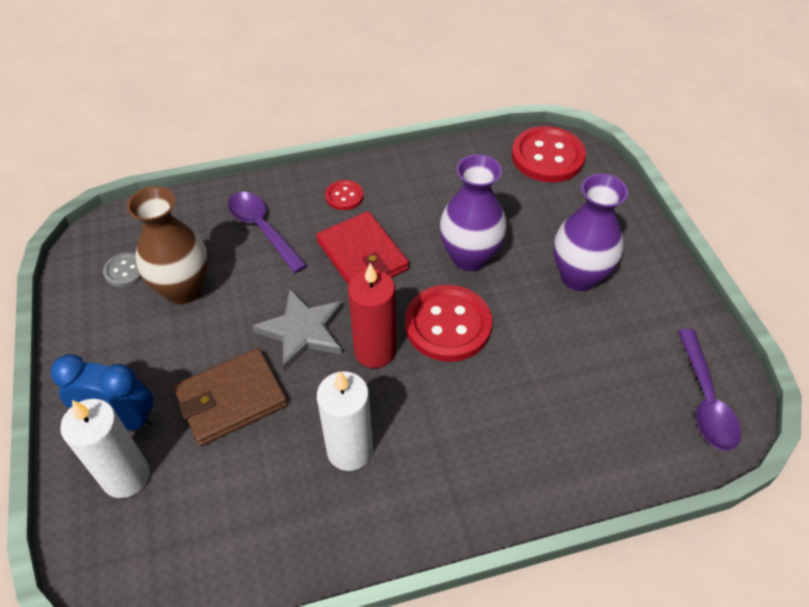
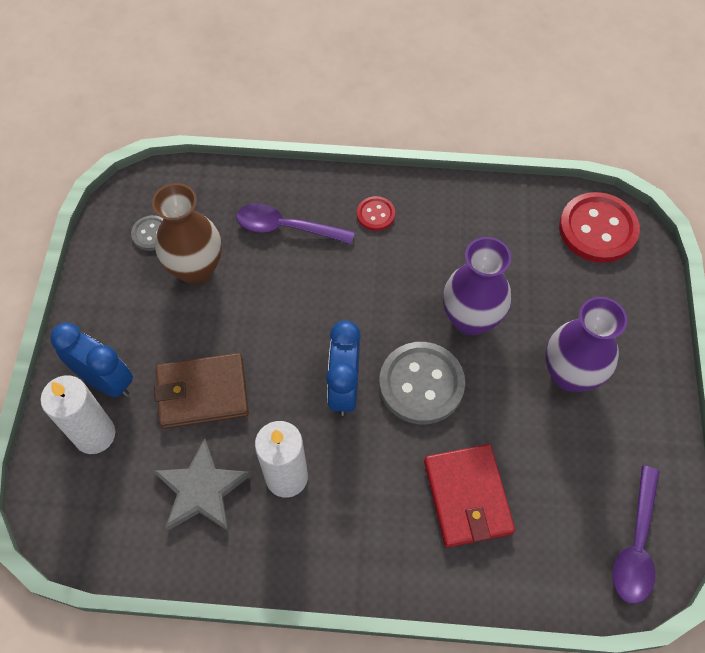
camera: 20 degrees right, 10 degrees up
purple spoon [228,192,307,273] -> purple spoon turned 60 degrees counterclockwise [236,203,355,244]
grey star [252,289,343,371] -> grey star moved to [153,438,251,532]
red wallet [316,211,409,285] -> red wallet moved to [424,444,515,548]
red candle [348,263,396,368] -> blue clock [326,320,361,416]
red button [405,285,492,362] -> grey button [379,342,465,424]

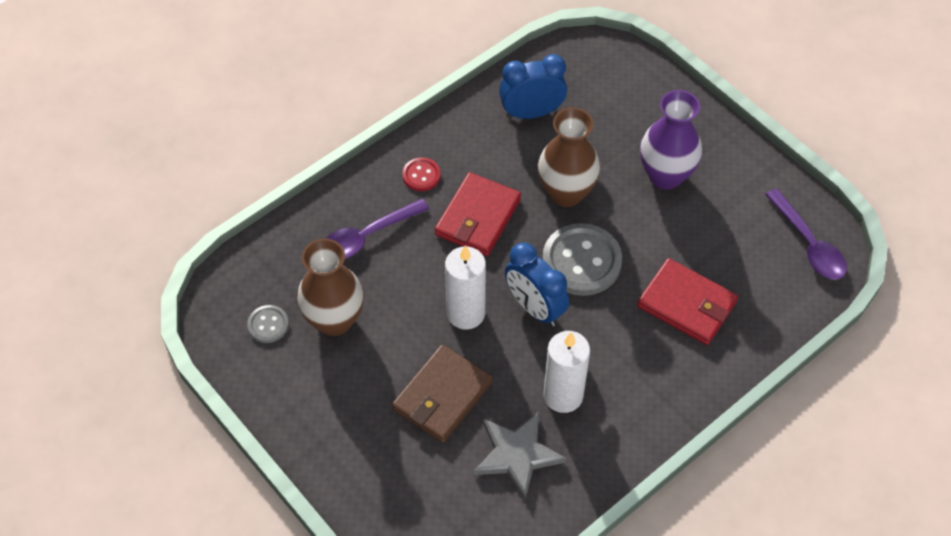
camera: 45 degrees left, 5 degrees down
white candle [40,376,115,454] -> white candle moved to [445,246,486,329]
blue clock [50,322,133,397] -> blue clock moved to [499,54,567,119]
purple vase [443,237,511,336] -> brown vase [538,108,600,207]
red button [559,192,640,263] -> none
none -> red wallet [435,172,521,256]

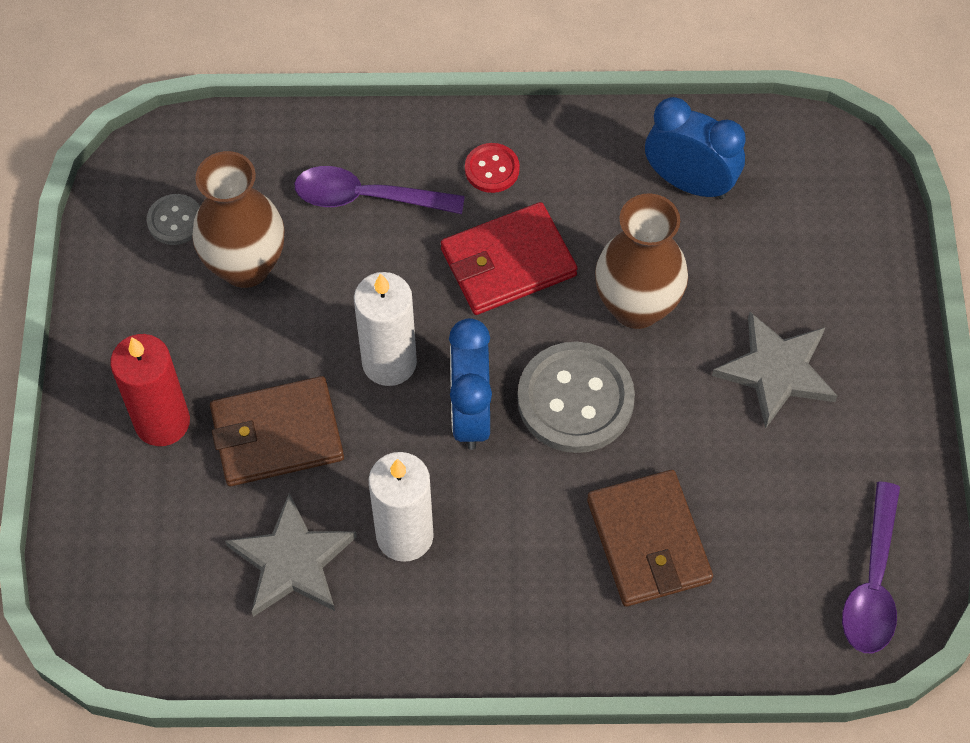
camera: 40 degrees right, 5 degrees up
red wallet [637,258,738,345] -> brown wallet [587,470,713,607]
purple vase [640,90,702,189] -> grey star [712,312,837,429]
none -> red candle [110,334,190,446]

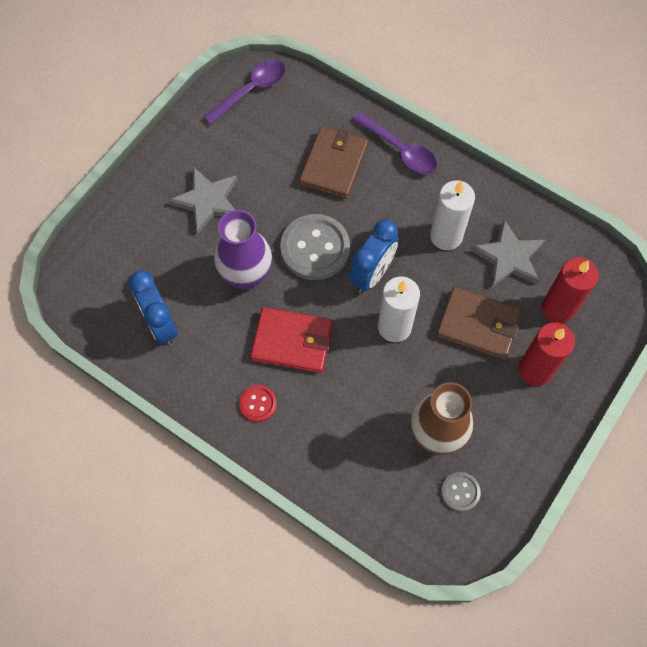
camera: 145 degrees left, 5 degrees up
purple spoon [295,166,465,214] -> purple spoon moved to [352,112,437,174]
brown vase [595,193,688,329] -> purple vase [214,210,272,290]
none -> red candle [542,257,599,324]

